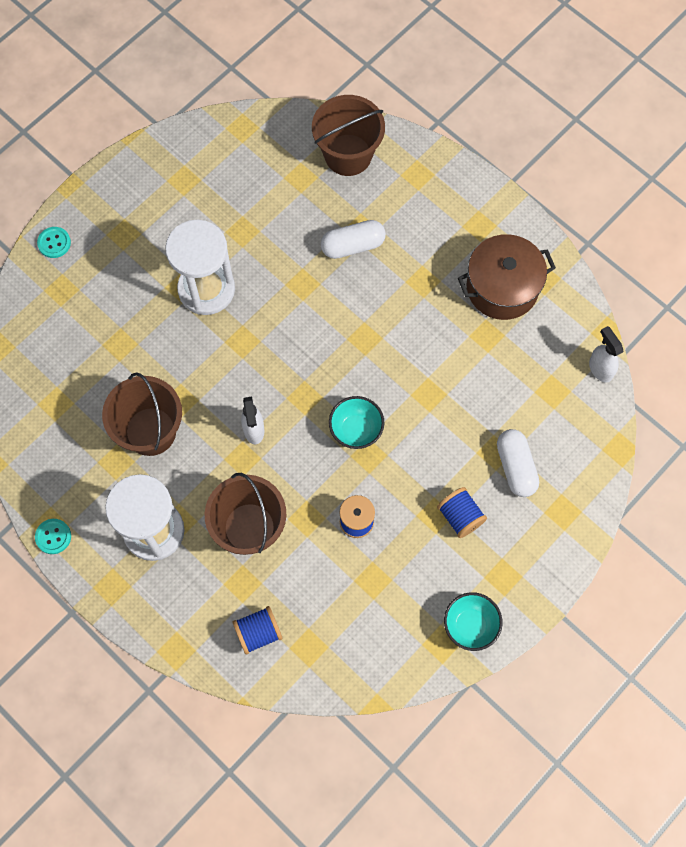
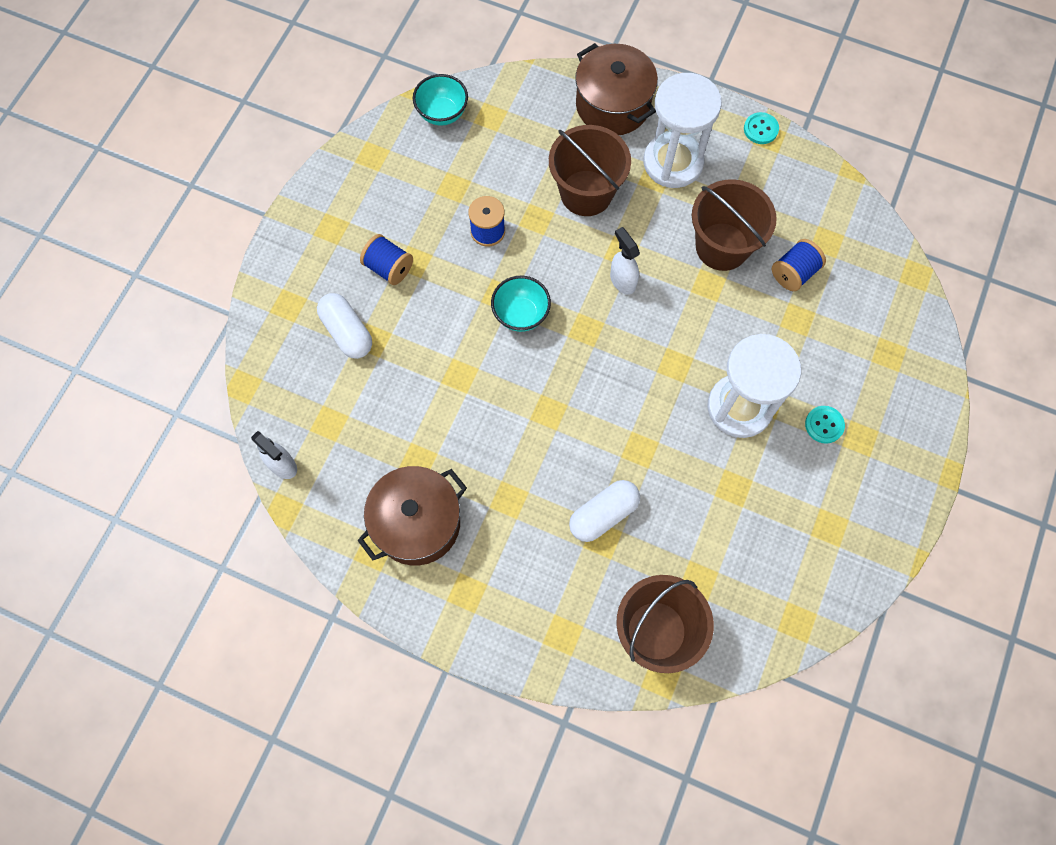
camera: 160 degrees right, 0 degrees up
turquoise button [37,227,71,258] -> turquoise button moved to [805,406,845,444]
blue spool [233,606,283,655] -> blue spool moved to [772,239,826,291]
turquoise bowl [444,592,503,651] -> turquoise bowl moved to [413,74,468,126]
none -> brown pot [575,43,658,135]

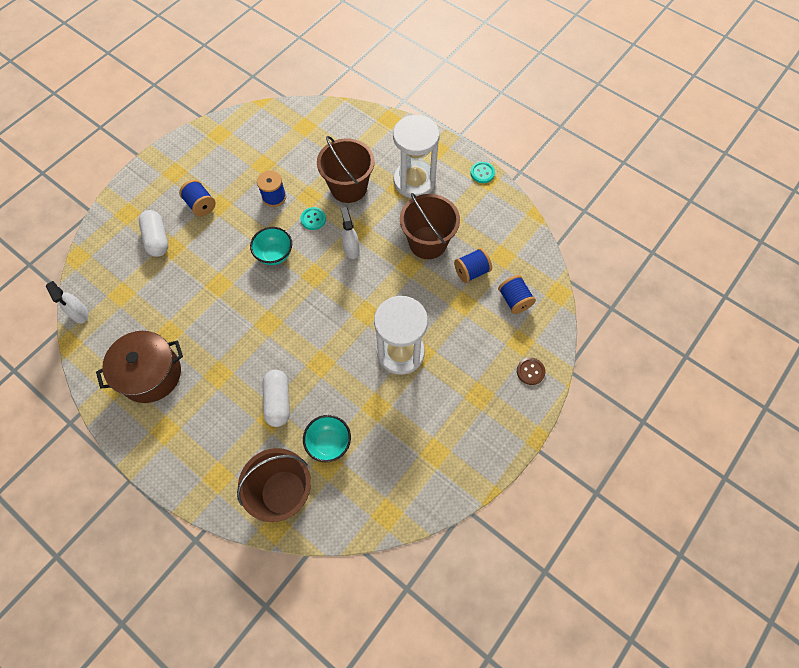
camera: 15 degrees right, 5 degrees down
turquoise bowl [413,74,468,126] -> turquoise bowl moved to [303,415,351,462]
white capsule [569,480,640,542] -> white capsule turned 75 degrees counterclockwise [263,370,290,427]
brown pot [575,43,658,135] -> none
turquoise button [805,406,845,444] -> turquoise button moved to [301,207,326,230]
none -> blue spool [498,275,536,314]
none -> brown button [517,357,545,385]

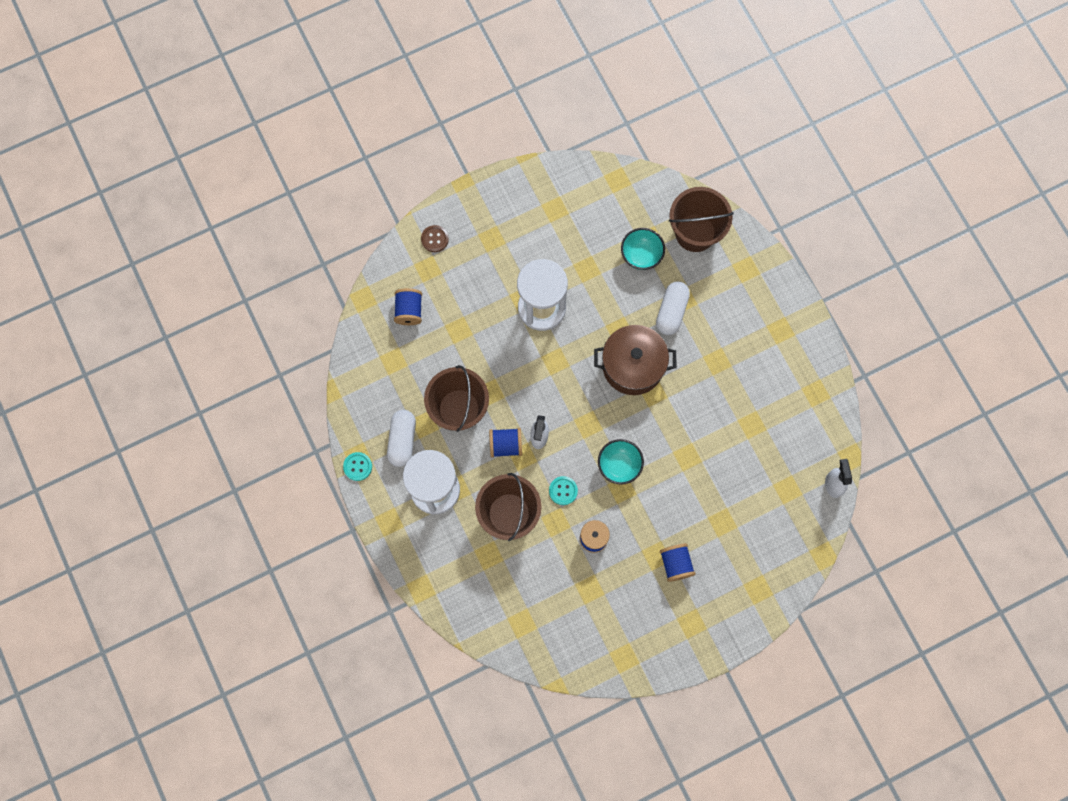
camera: 155 degrees left, 10 degrees up
brown pot [96,331,183,403] -> brown pot moved to [594,325,676,395]
white capsule [139,210,168,257] -> white capsule moved to [387,410,416,467]
blue spool [454,248,492,283] -> blue spool moved to [489,428,522,458]

